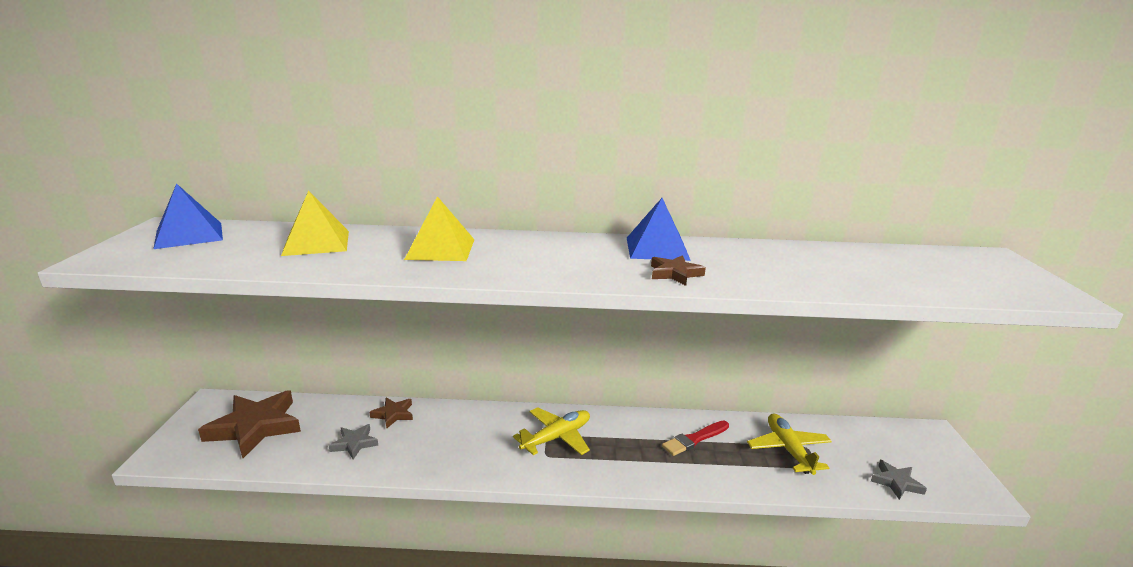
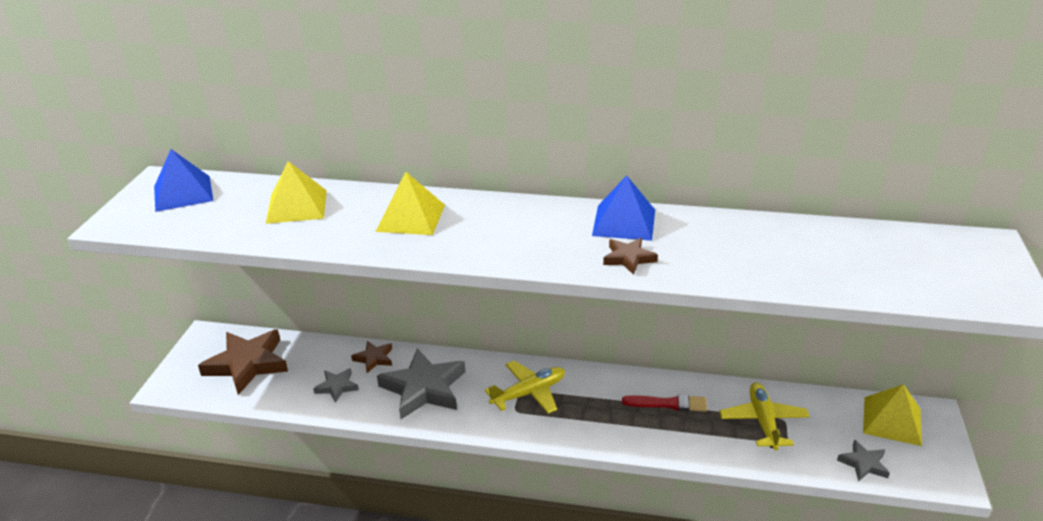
camera: 10 degrees right, 10 degrees up
red brush [662,420,729,456] -> red brush turned 150 degrees counterclockwise [622,394,707,411]
none -> grey star [377,349,465,419]
none -> yellow pyramid [863,384,922,446]

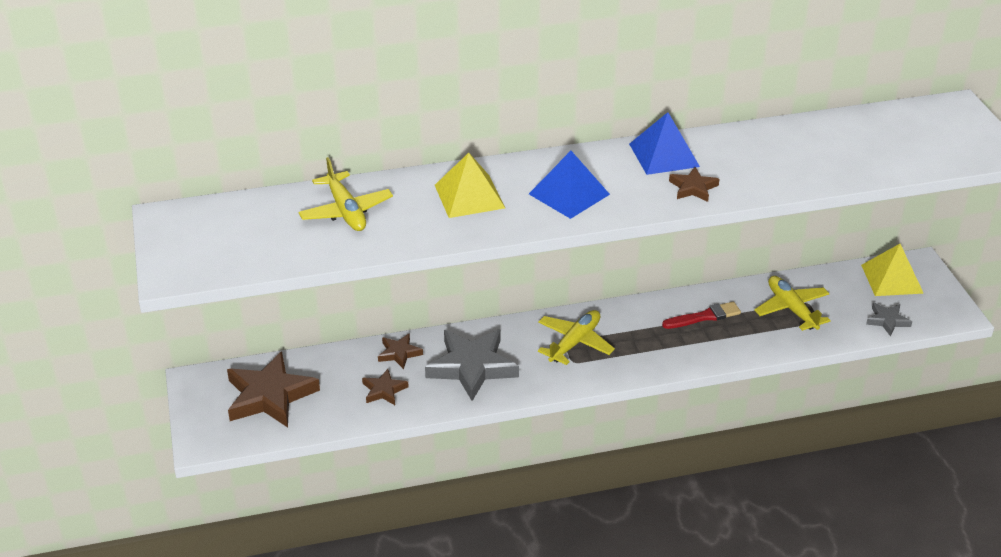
camera: 25 degrees left, 5 degrees up
blue pyramid [154,149,213,212] -> blue pyramid moved to [529,151,610,219]
yellow pyramid [265,161,327,224] -> yellow plane [298,157,393,231]
grey star [313,368,359,403] -> brown star [362,369,409,405]

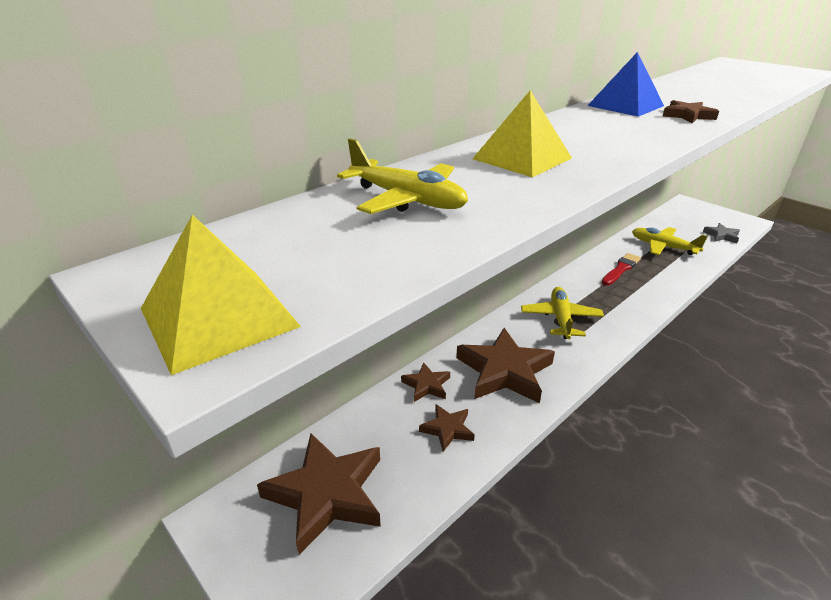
camera: 30 degrees left, 5 degrees down
grey star [425,330,519,401] -> brown star [456,328,555,403]
blue pyramid [529,151,610,219] -> none
yellow pyramid [861,244,924,296] -> yellow pyramid moved to [141,215,301,375]

